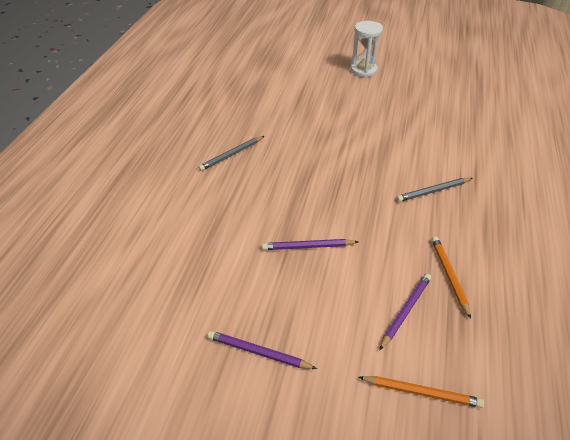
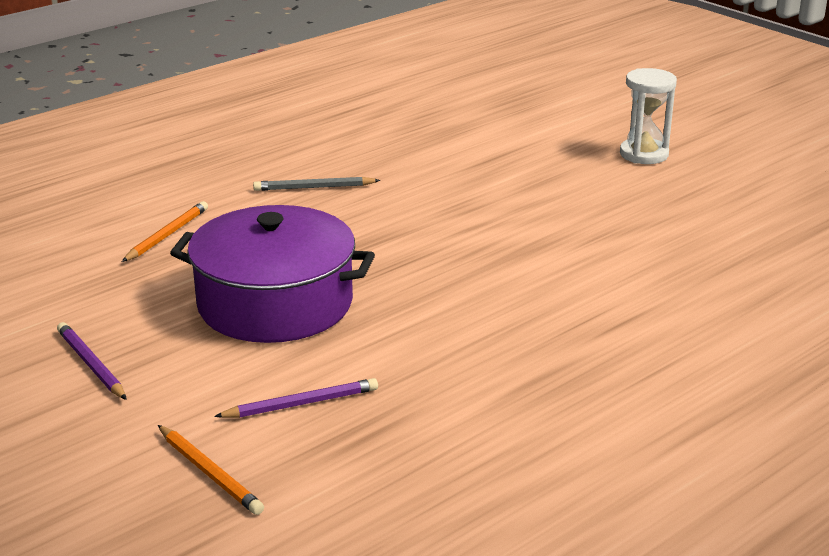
camera: 35 degrees right, 15 degrees down
purple pencil [262,239,358,250] -> purple pot [170,205,375,343]
grey pencil [396,178,473,202] -> none
orange pencil [432,236,471,319] -> orange pencil moved to [122,201,208,262]

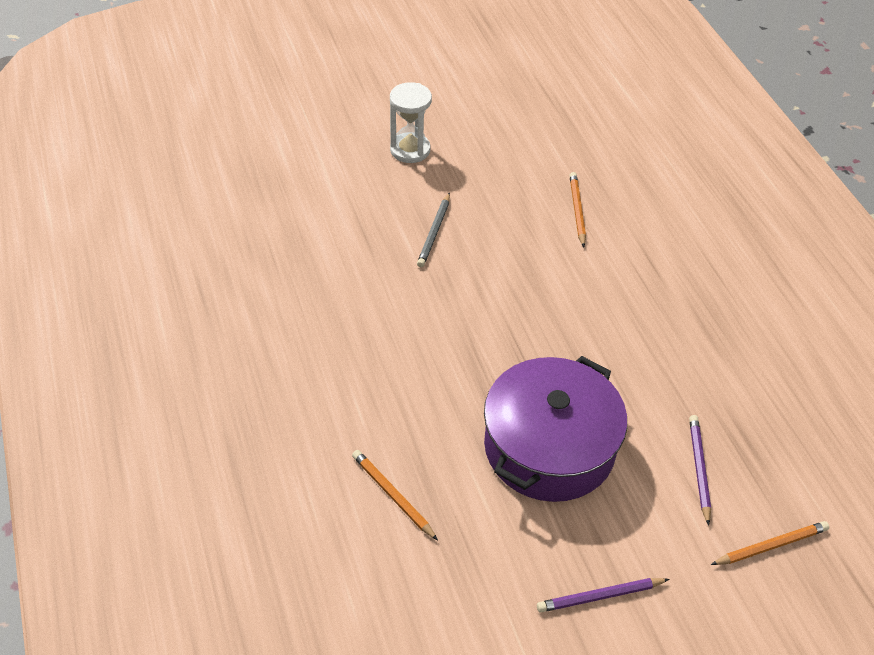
camera: 70 degrees left, 20 degrees up
grey pencil [253,177,380,191] -> grey pencil moved to [417,192,450,267]
none -> orange pencil [569,172,586,247]

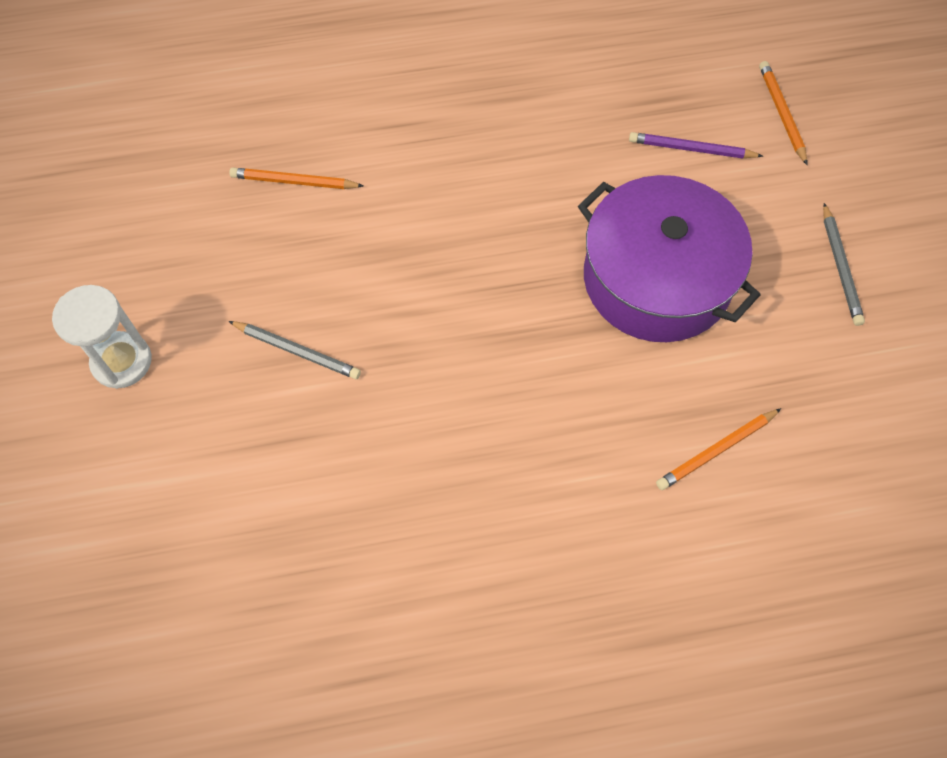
camera: 80 degrees left, 15 degrees up
purple pencil [537,578,669,613] -> grey pencil [823,203,865,326]

